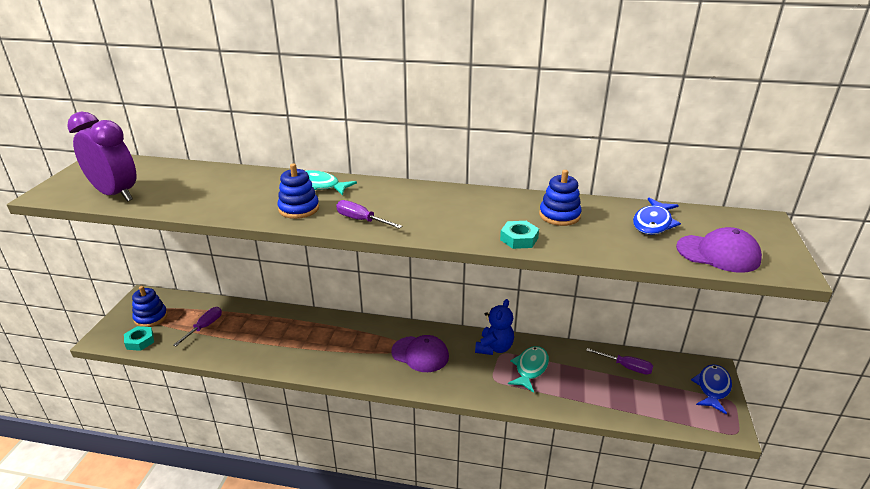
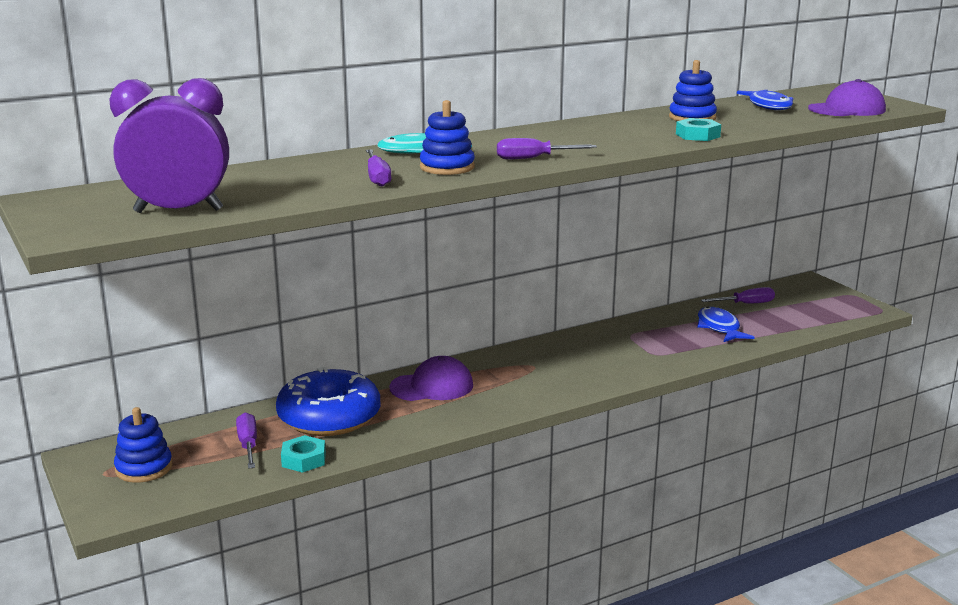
camera: 40 degrees left, 10 degrees down
turquoise nut [124,326,154,351] -> turquoise nut moved to [281,435,326,473]
purple cap [391,335,449,372] -> purple cap moved to [389,356,473,401]
blue teddy bear [475,299,514,355] -> none
turquoise fish [508,346,549,393] -> none
blue fish [691,364,732,415] -> blue fish moved to [697,306,754,342]
none -> blue donut [276,367,380,436]
none -> purple screwdriver [366,149,392,187]

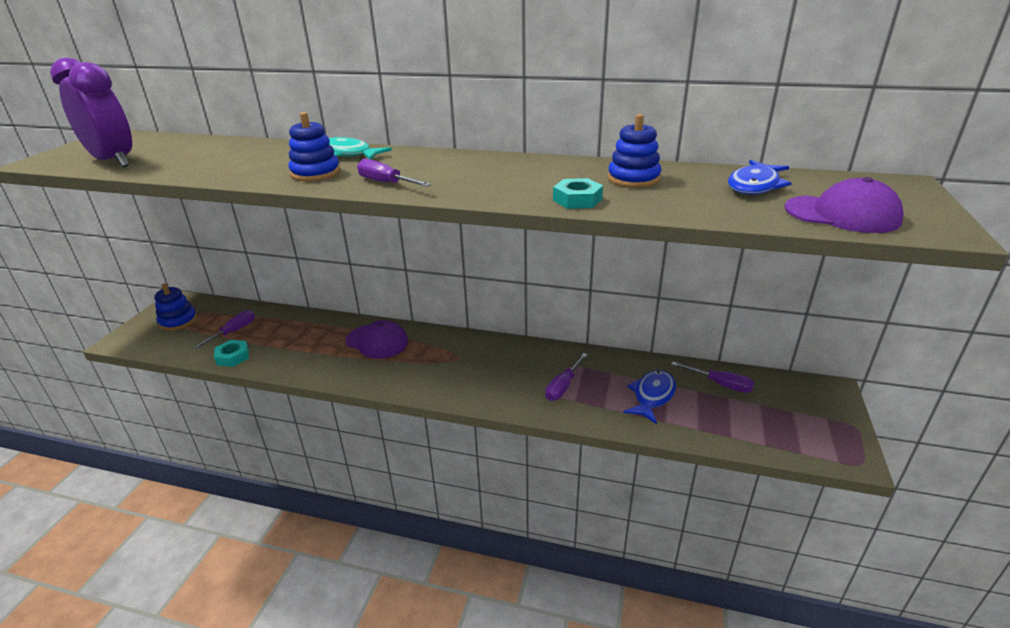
camera: 45 degrees right, 10 degrees up
blue donut [276,367,380,436] -> none
purple screwdriver [366,149,392,187] -> purple screwdriver moved to [545,353,588,401]

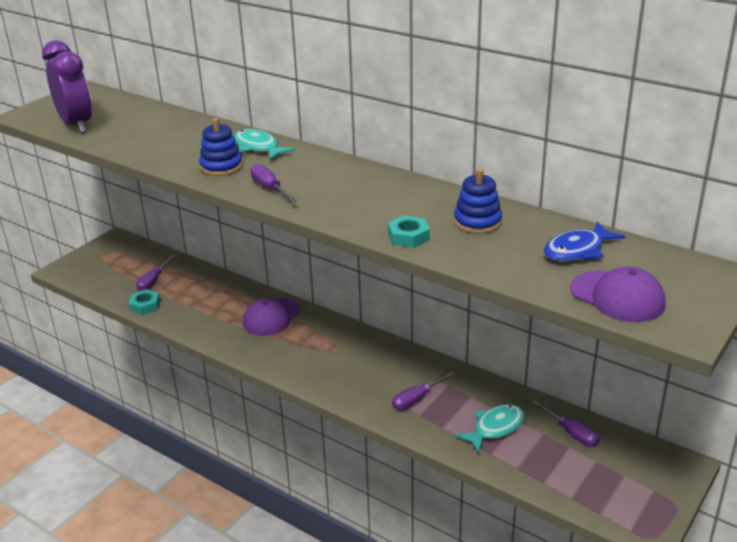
camera: 20 degrees right, 0 degrees up
blue stacking toy [154,283,197,331] -> none
purple screwdriver [193,310,255,349] -> purple screwdriver turned 150 degrees clockwise [136,254,175,291]
purple cap [346,320,408,359] -> purple cap turned 75 degrees clockwise [243,298,300,336]
blue fish [623,370,676,424] -> turquoise fish [455,404,525,453]

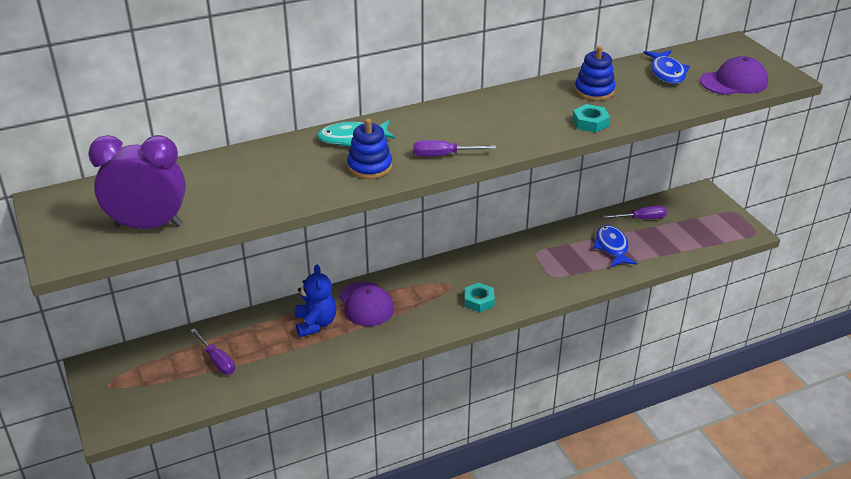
camera: 60 degrees left, 5 degrees up
turquoise nut [128,289,160,315] -> turquoise nut moved to [464,283,495,312]
purple screwdriver [392,372,455,410] -> none
turquoise fish [455,404,525,453] -> blue fish [593,225,637,267]
none -> blue teddy bear [295,265,336,337]

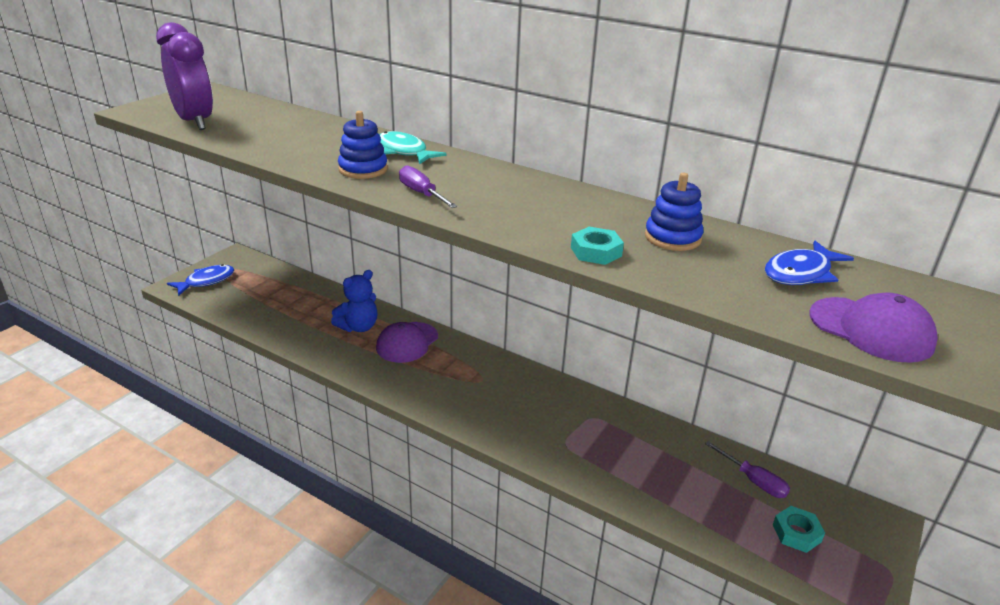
camera: 55 degrees right, 5 degrees down
purple screwdriver [190,328,235,375] -> none
turquoise nut [464,283,495,312] -> turquoise nut moved to [773,506,825,553]
blue fish [593,225,637,267] -> blue fish moved to [167,264,234,296]

